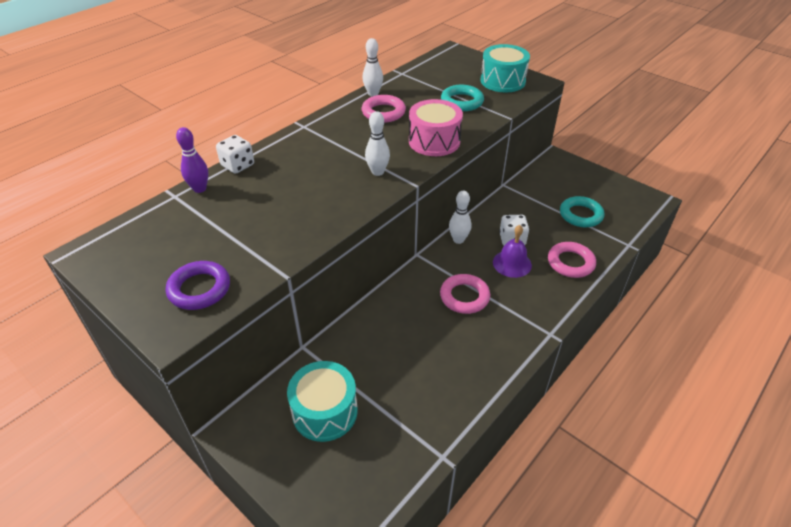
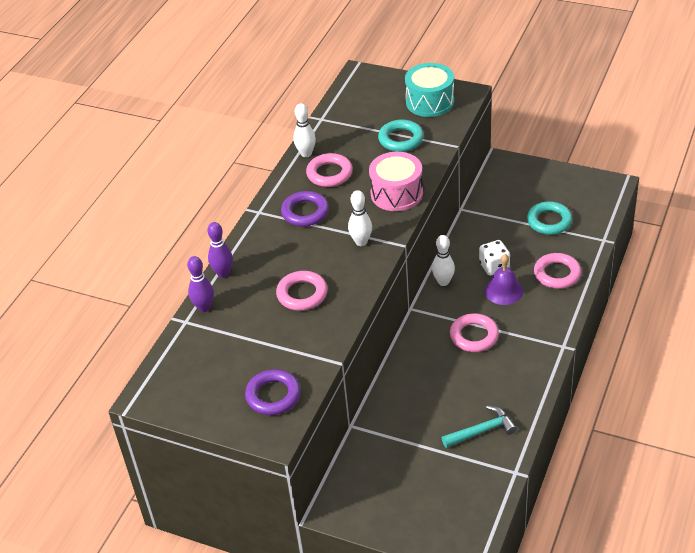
camera: 15 degrees left, 0 degrees up
white dice [216,135,254,174] -> purple bowling pin [207,222,233,278]
turquoise drum [287,361,358,442] -> none
none -> pink ring [276,271,328,311]
none -> purple ring [281,191,329,227]
none -> turquoise hammer [442,406,517,448]

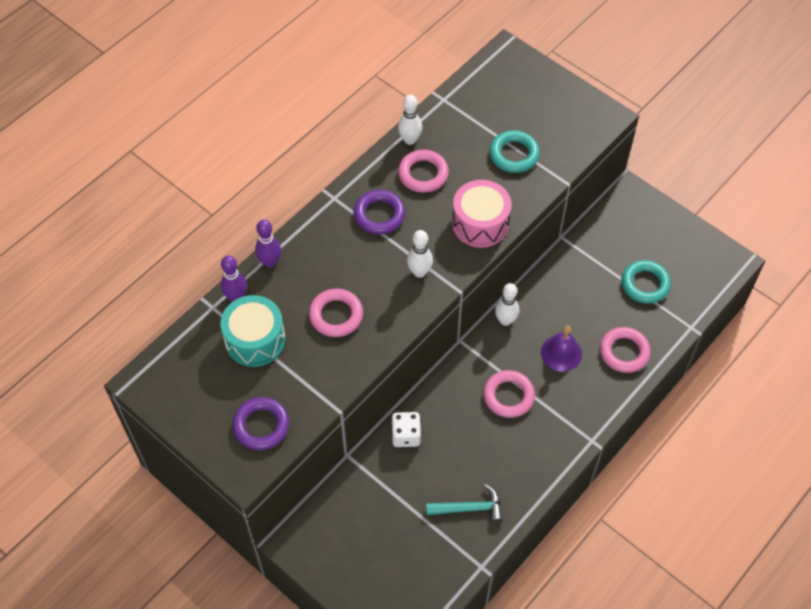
camera: 15 degrees right, 15 degrees up
turquoise drum [405,63,454,117] -> turquoise drum moved to [220,295,285,367]
white dice [479,240,510,276] -> white dice moved to [391,412,421,447]

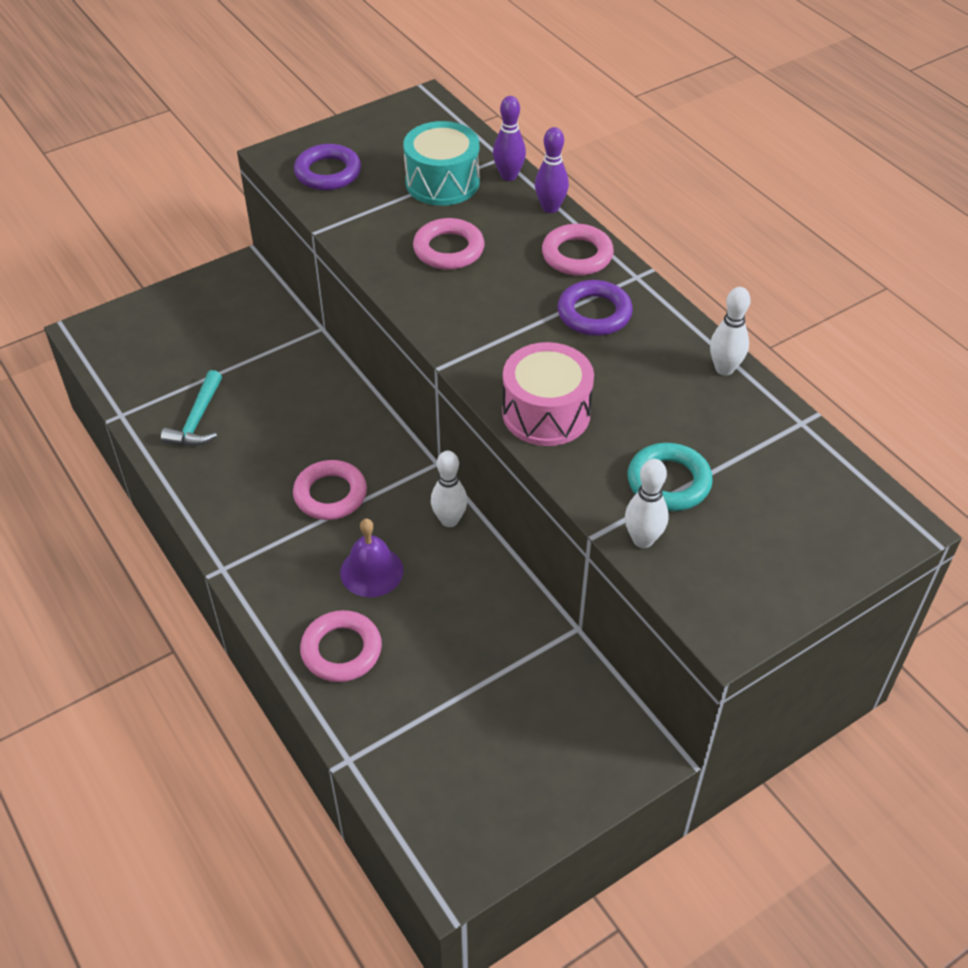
camera: 105 degrees right, 10 degrees down
white dice [391,412,421,447] -> none
pink ring [398,150,449,193] -> pink ring moved to [542,224,614,276]
white bowling pin [407,230,433,278] -> white bowling pin moved to [625,459,669,548]
turquoise ring [622,260,671,304] -> none

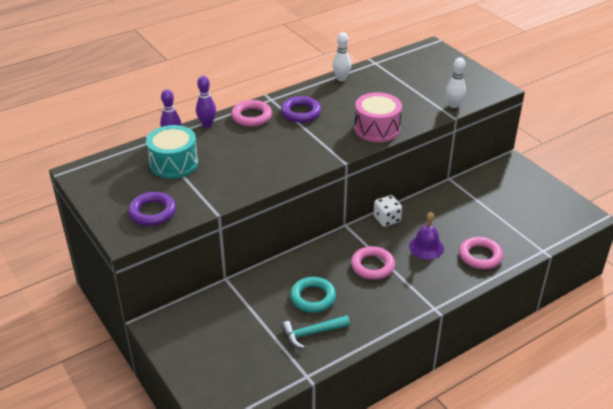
camera: 90 degrees left, 10 degrees down
turquoise hammer [161,370,222,446] -> turquoise hammer turned 150 degrees clockwise [281,315,350,349]
pink ring [413,218,484,270] -> none
white bowling pin [431,451,468,527] -> white dice [374,195,402,227]
turquoise ring [628,443,713,511] -> turquoise ring moved to [290,277,336,313]

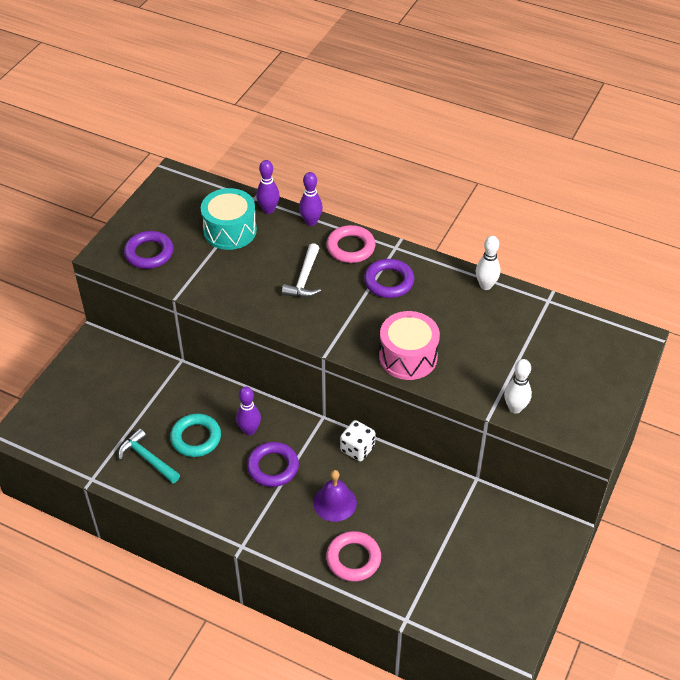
camera: 60 degrees right, 10 degrees up
pink ring [351,246,395,280] -> purple ring [247,442,299,487]
none -> purple bowling pin [236,387,261,436]
none -> white hammer [282,243,321,298]

